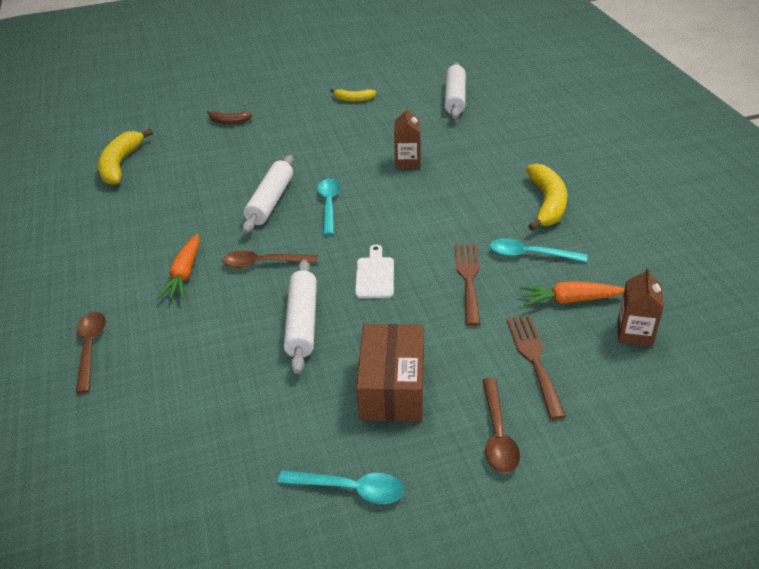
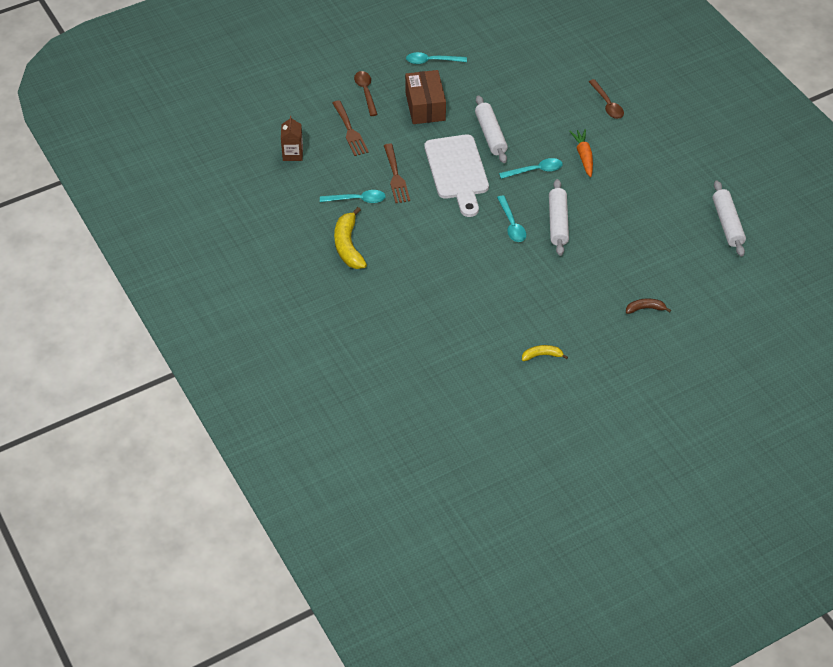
camera: 165 degrees right, 10 degrees up
yellow banana [98,129,153,185] -> none
brown spoon [222,250,318,268] -> turquoise spoon [499,158,563,179]
white cutting board [355,245,394,298] -> white cutting board [425,134,489,217], size x2.07
brown carton [394,106,421,169] -> none
white rolling pin [445,63,466,119] -> white rolling pin moved to [712,181,746,257]
orange carrot [519,281,625,306] -> none

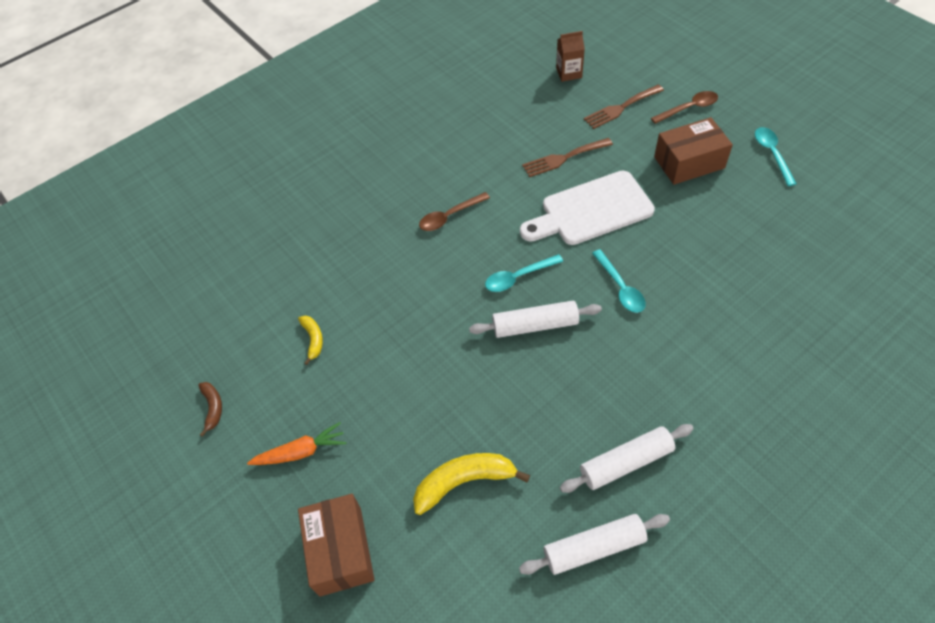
camera: 85 degrees right, 5 degrees up
turquoise spoon [320,190,386,203] -> none
yellow banana [334,207,367,269] -> yellow banana moved to [413,453,530,515]
white rolling pin [475,95,508,163] -> white rolling pin moved to [560,424,694,493]
orange carrot [569,129,593,177] -> orange carrot moved to [247,422,346,465]
brown spoon [589,79,624,119] -> brown spoon moved to [419,192,490,231]
brown banana [626,298,671,314] -> brown banana moved to [198,382,222,437]
none -> brown box [298,494,375,597]

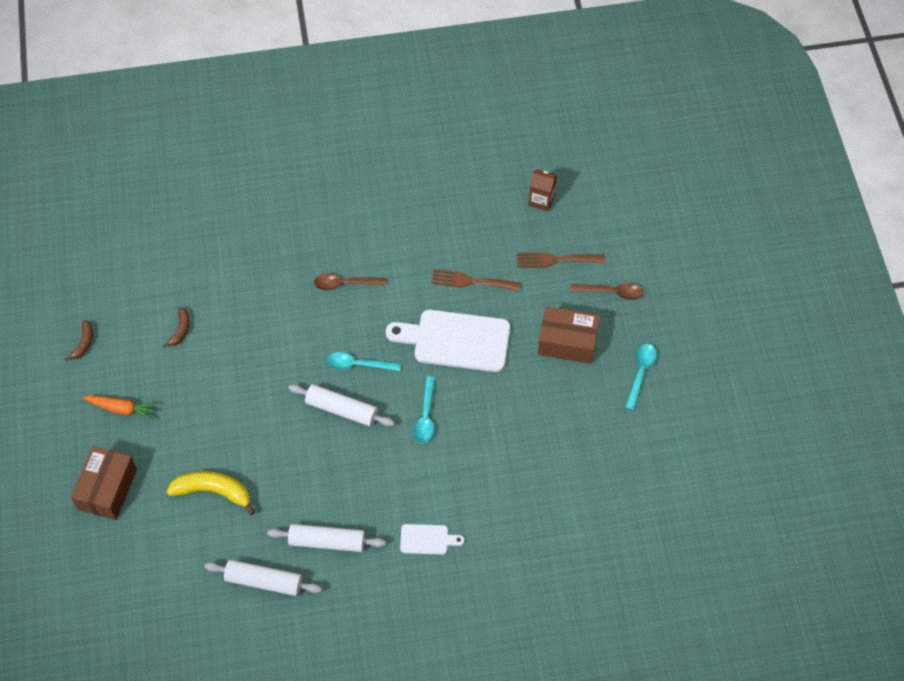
camera: 25 degrees right, 5 degrees up
yellow banana [298,316,323,365] -> brown banana [162,307,190,348]
none -> white cutting board [400,524,464,555]

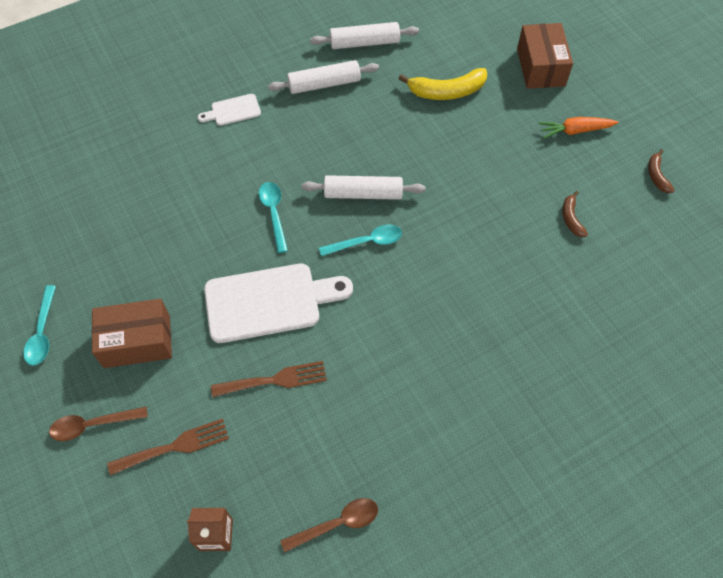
camera: 160 degrees right, 0 degrees up
brown spoon [314,273,386,290] -> brown spoon moved to [280,498,378,552]

